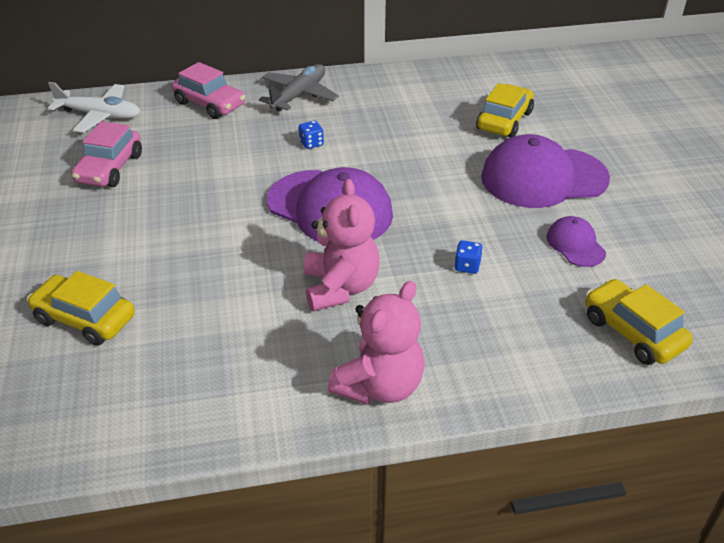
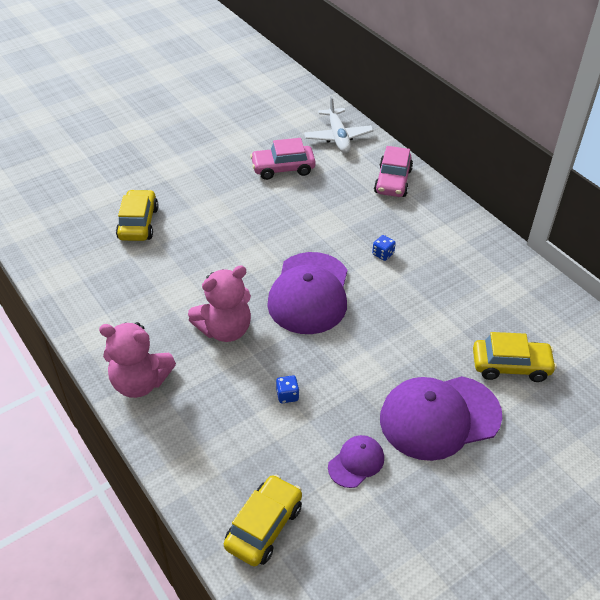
camera: 65 degrees right, 5 degrees up
grey plane [259,64,339,111] -> none
purple cap [481,134,610,208] -> purple cap turned 75 degrees counterclockwise [380,376,502,461]

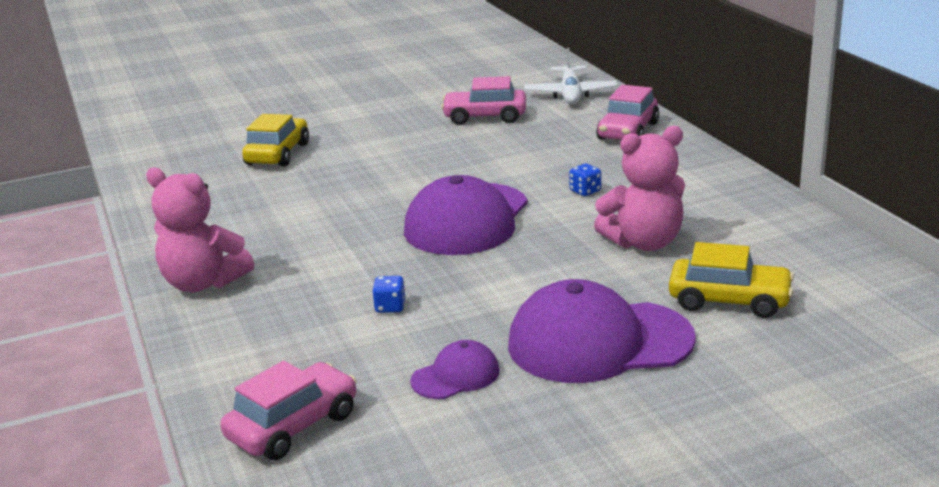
camera: 15 degrees right, 20 degrees down
pink teddy bear [188,265,251,342] -> pink teddy bear moved to [594,126,685,251]
yellow car [224,474,302,566] -> pink car [220,361,357,460]

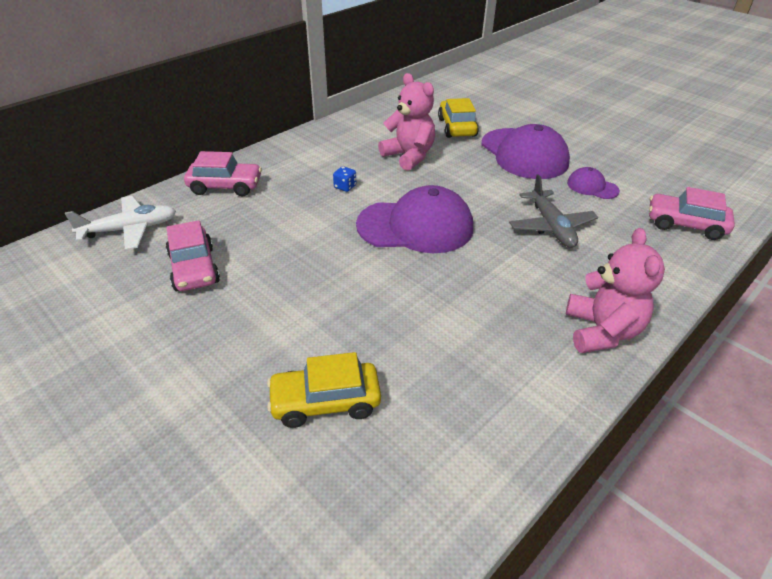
camera: 115 degrees left, 15 degrees up
blue dice [373,276,406,313] -> grey plane [509,174,598,248]

